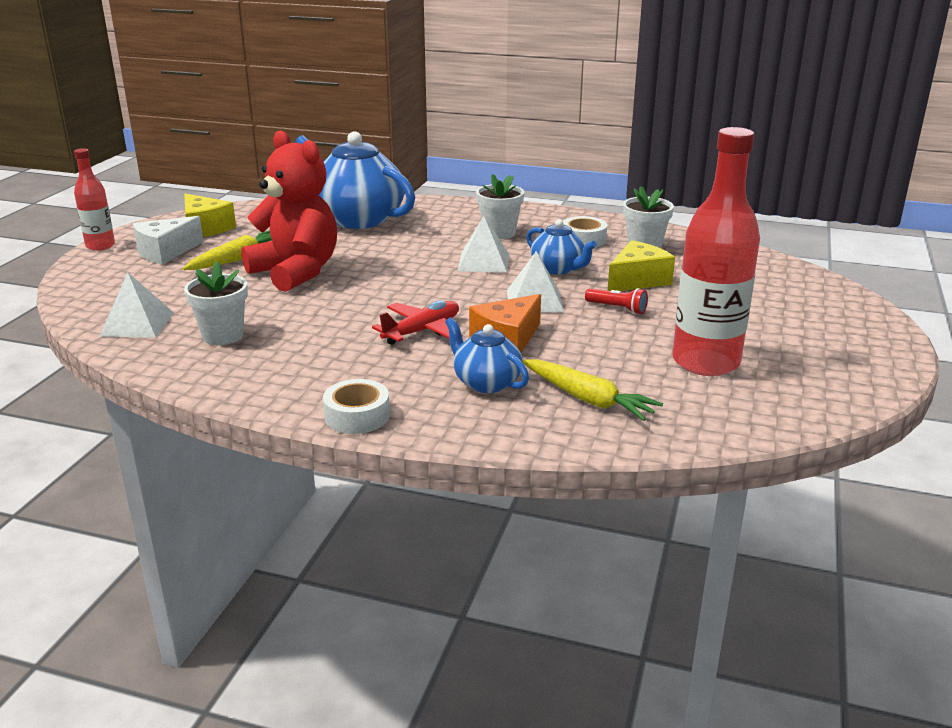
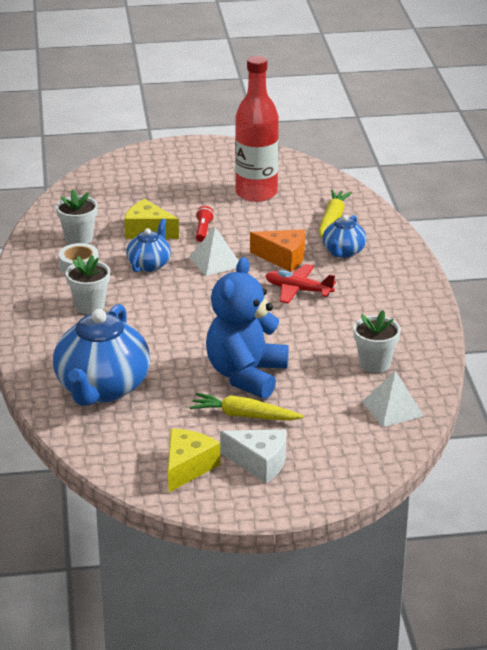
camera: 115 degrees left, 5 degrees up
red bottle [74,148,115,251] -> none
red teddy bear [241,130,337,292] -> blue teddy bear [206,257,289,399]
white tape [323,379,390,434] -> none
white pyramid [458,216,509,273] -> none

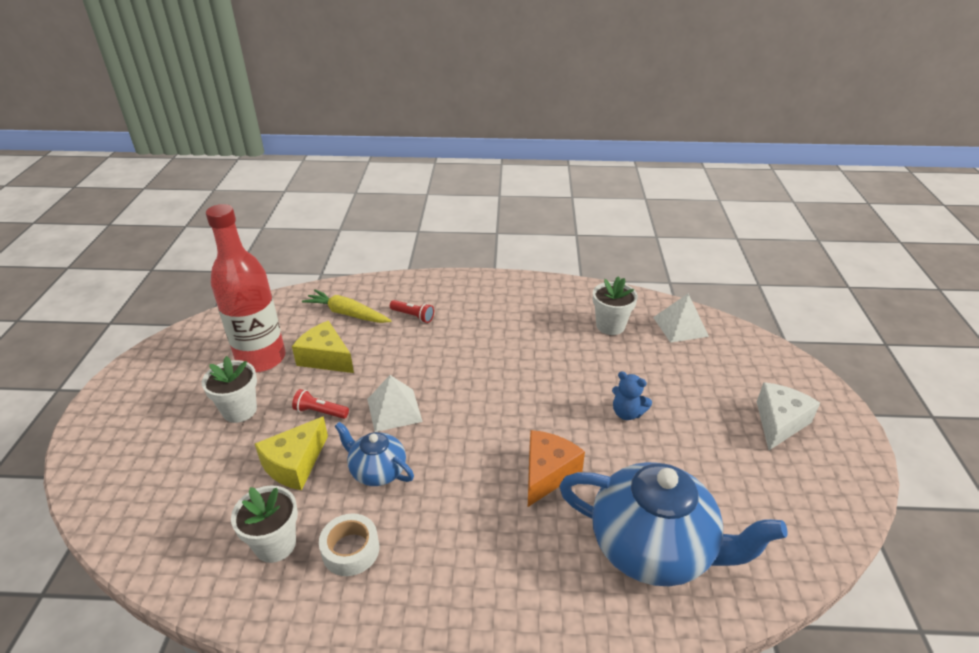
camera: 80 degrees left, 5 degrees up
white flower pot [66,255,110,314] -> white flower pot moved to [202,356,257,423]
yellow cheese [168,429,220,492] -> yellow cheese moved to [292,321,354,373]
yellow carrot [190,393,304,420] -> none
blue teddy bear [206,257,289,399] -> blue teddy bear [612,371,652,420], size x0.43
orange cheese [250,229,305,272] -> orange cheese moved to [528,430,585,507]
red plane [265,264,336,304] -> none
blue teapot [323,215,366,258] -> red flashlight [390,300,434,323]

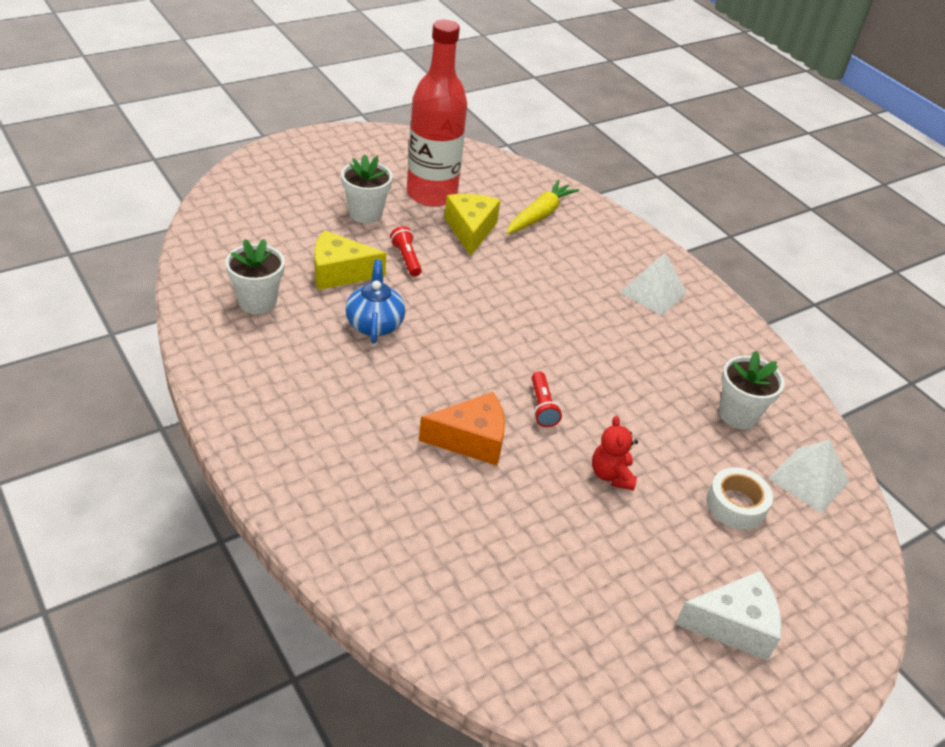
camera: 50 degrees right, 5 degrees up
yellow carrot [302,290,391,323] -> yellow carrot turned 45 degrees clockwise [506,180,579,234]
white tape [319,514,379,576] -> white tape moved to [706,467,773,529]
white pyramid [367,375,423,432] -> white pyramid moved to [620,253,687,316]
red flashlight [390,300,434,323] -> red flashlight moved to [532,371,562,427]
blue teapot [559,462,788,586] -> none
blue teddy bear [612,371,652,420] -> red teddy bear [592,416,638,491]

